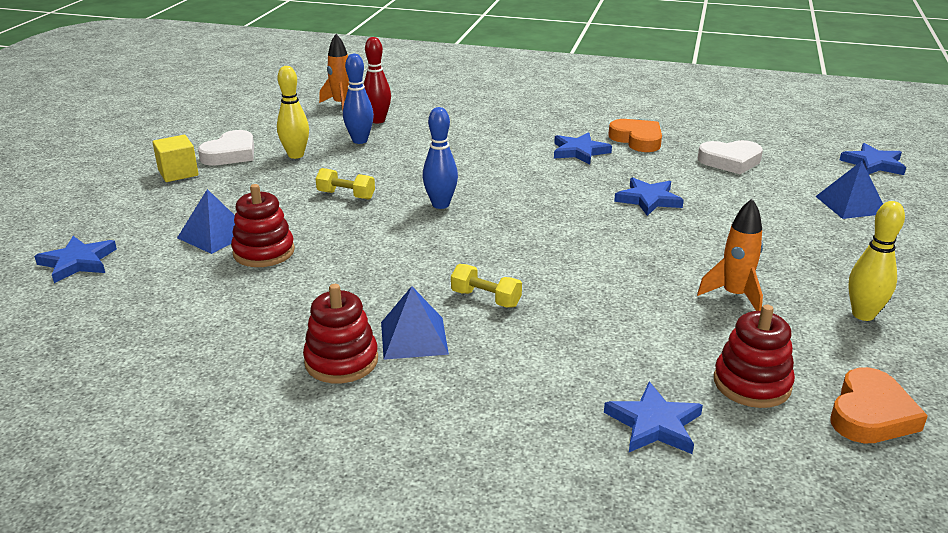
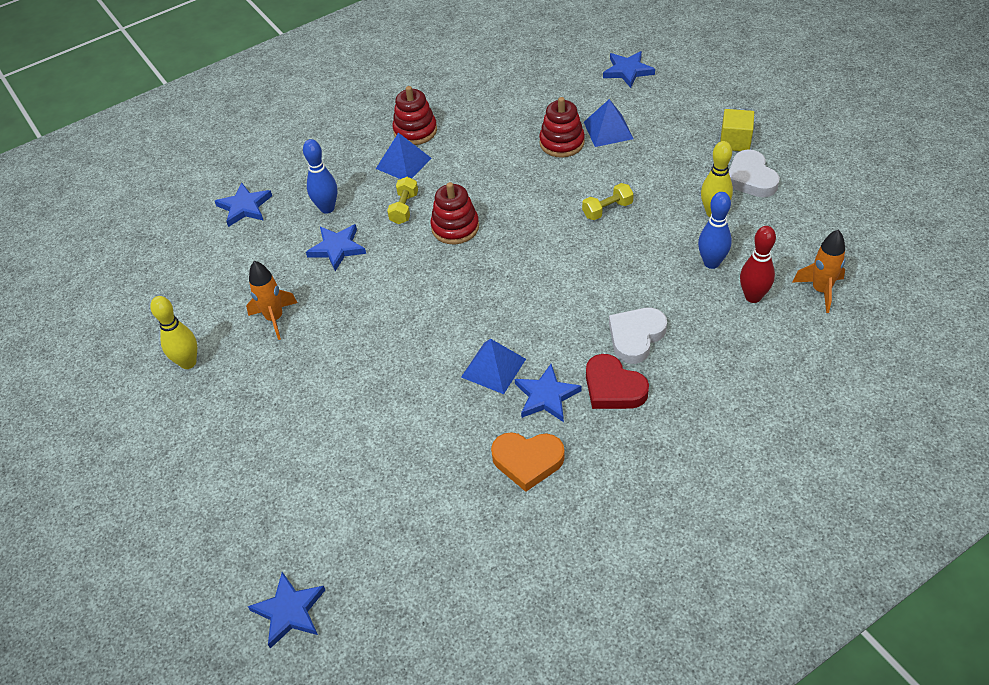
camera: 135 degrees right, 20 degrees up
blue bowling pin [422,107,458,209] -> blue bowling pin moved to [303,139,337,214]
yellow dumbbell [451,264,522,308] -> yellow dumbbell turned 60 degrees counterclockwise [387,177,418,224]
blue star [614,177,684,216] -> blue star moved to [306,224,366,271]
white heart [698,140,763,174] -> white heart moved to [609,308,667,364]
red stacking toy [714,304,795,408] -> red stacking toy moved to [431,182,479,244]
blue pyramid [815,161,883,219] -> blue pyramid moved to [461,339,526,394]
orange heart [831,367,928,443] -> none
none -> red heart [586,354,649,409]

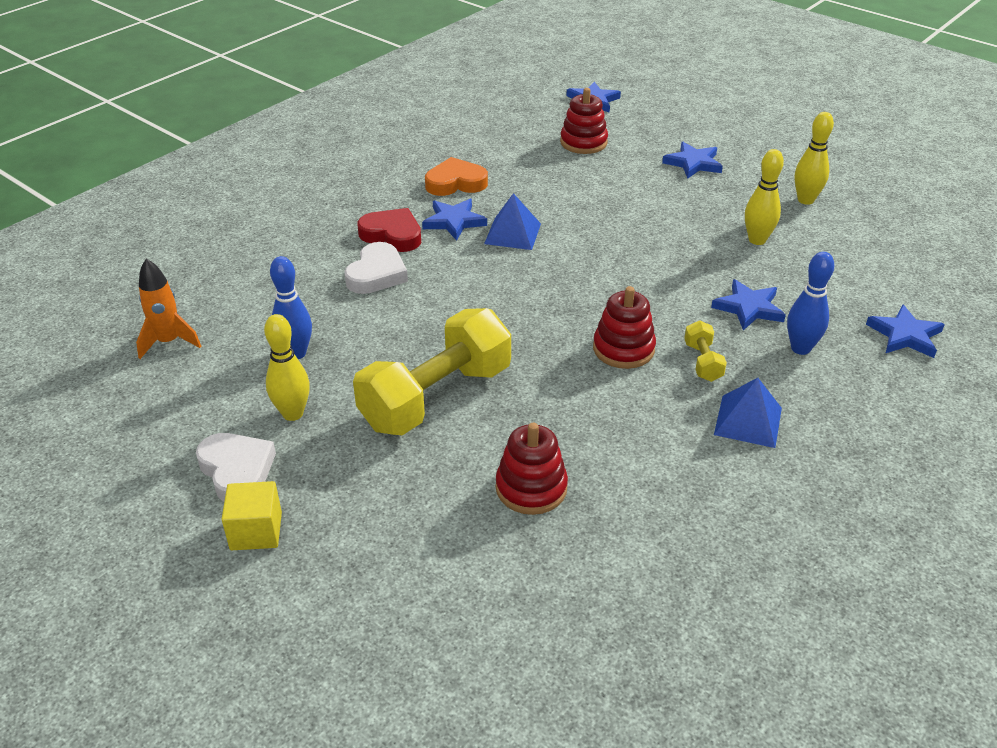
camera: 160 degrees right, 10 degrees down
orange rocket [246,261,298,340] -> yellow bowling pin [745,149,784,245]
red stacking toy [392,86,437,145] -> red stacking toy moved to [560,88,608,154]
yellow dumbbell [582,183,634,220] -> yellow dumbbell [353,308,511,435], size x2.35
blue pyramid [584,99,634,147] -> none
blue star [603,51,655,88] -> blue star moved to [662,142,723,179]
red bowling pin [740,226,776,303] -> none

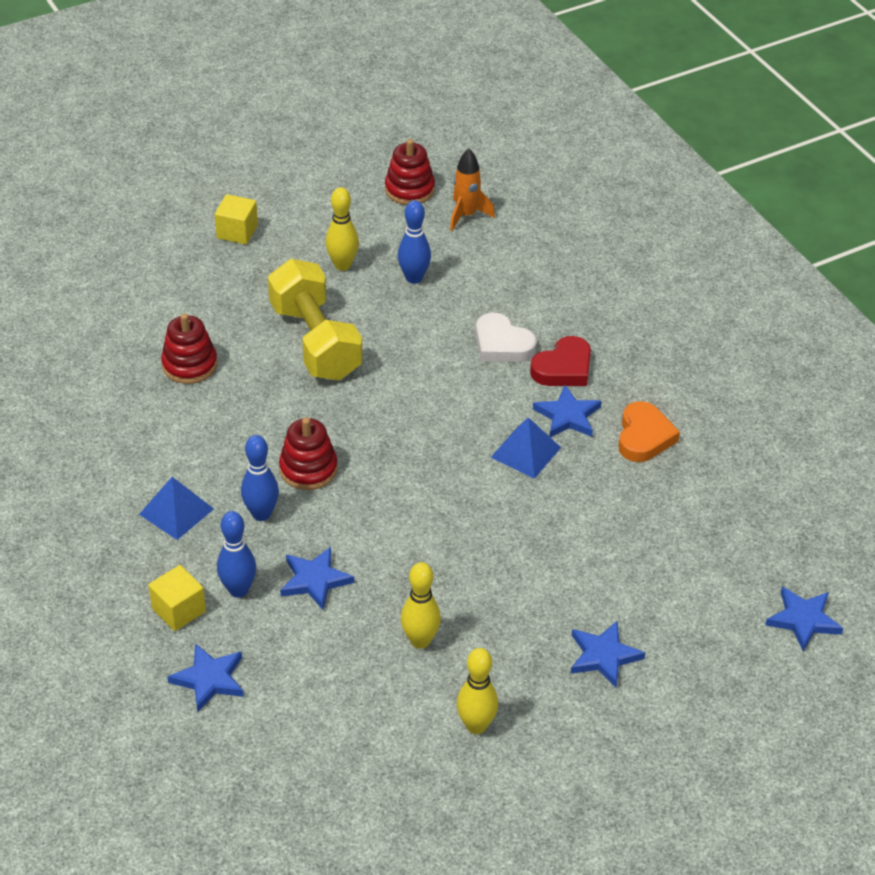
camera: 110 degrees right, 5 degrees up
white heart [196,433,276,502] -> none
red stacking toy [560,88,608,154] -> red stacking toy moved to [385,139,435,205]
yellow dumbbell [684,320,727,382] -> blue bowling pin [241,435,279,521]
none -> yellow cube [148,565,206,631]

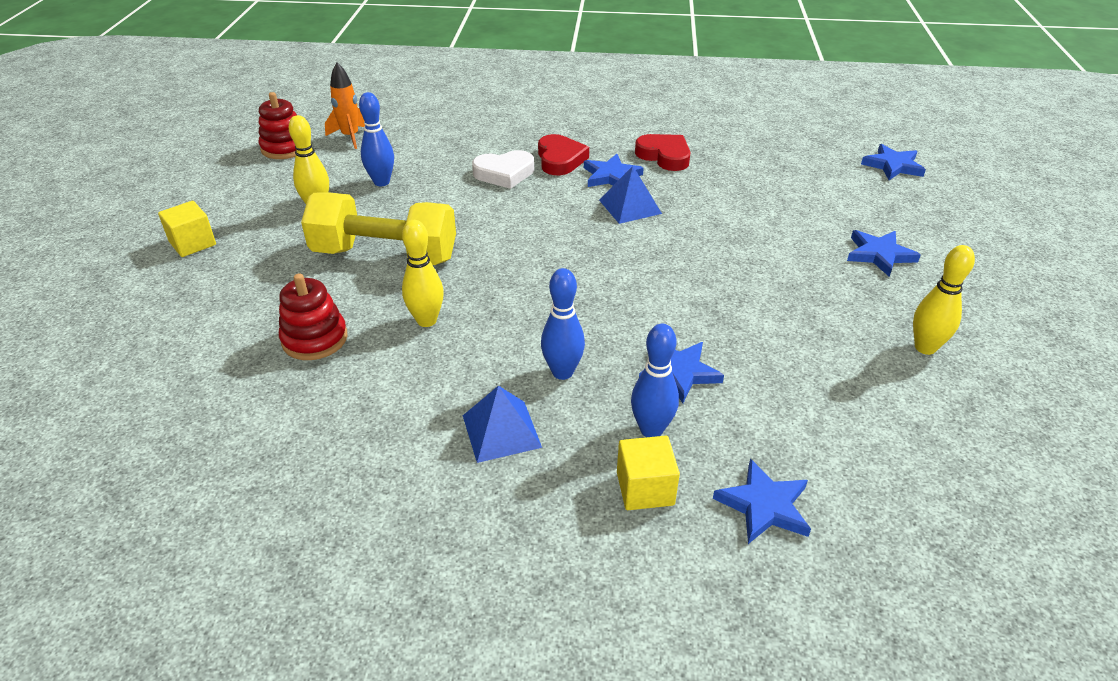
camera: 55 degrees left, 5 degrees down
red stacking toy [279,418,338,490] -> none
yellow bowling pin [401,562,441,649] -> yellow bowling pin moved to [402,220,444,327]
orange heart [618,401,680,462] -> red heart [635,134,690,171]

